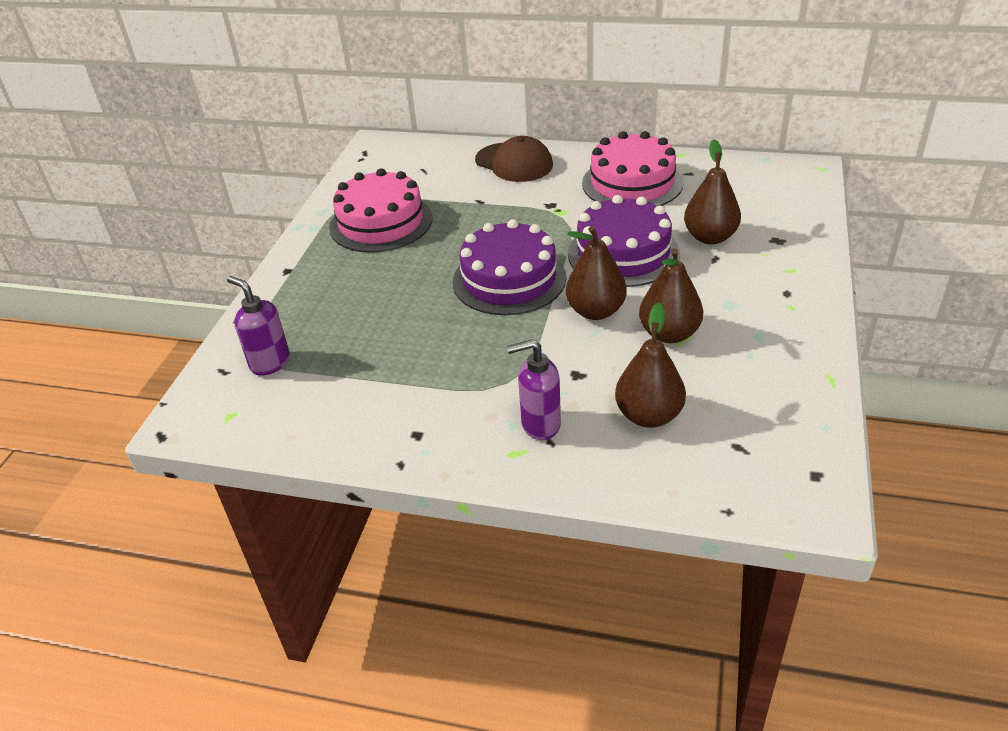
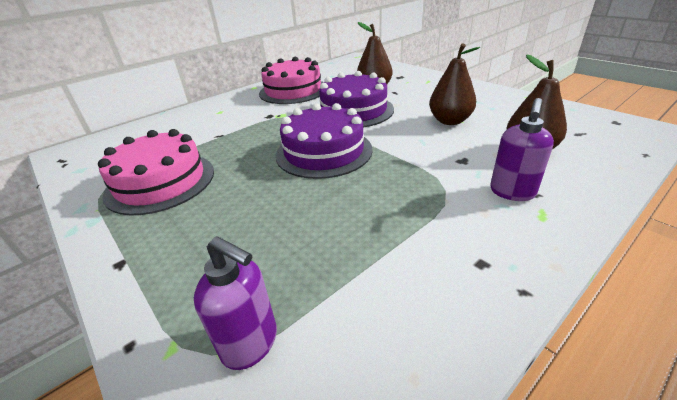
camera: 55 degrees left, 5 degrees down
purple soap dispenser [227,276,290,376] -> purple soap dispenser turned 135 degrees counterclockwise [194,236,277,370]
brown cap [475,136,553,182] -> none
brown pear [566,226,627,320] -> none

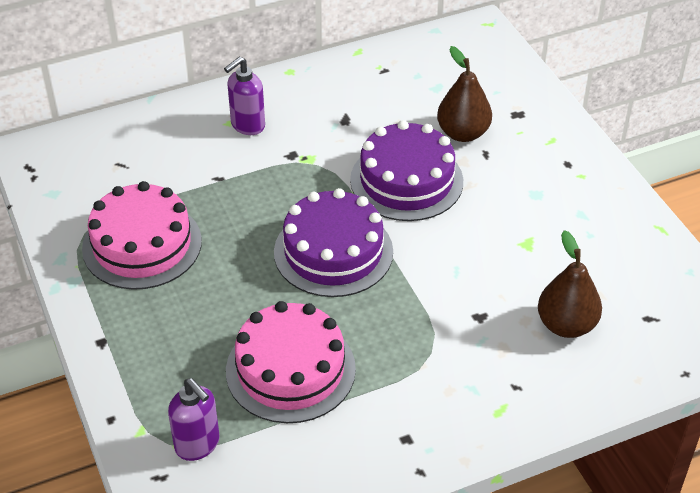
camera: 15 degrees right, 10 degrees up
pink cake [259,57,324,104] -> pink cake moved to [226,301,356,423]
brown pear [429,43,480,125] -> none
purple soap dispenser [490,98,554,201] -> purple soap dispenser moved to [224,57,265,135]

